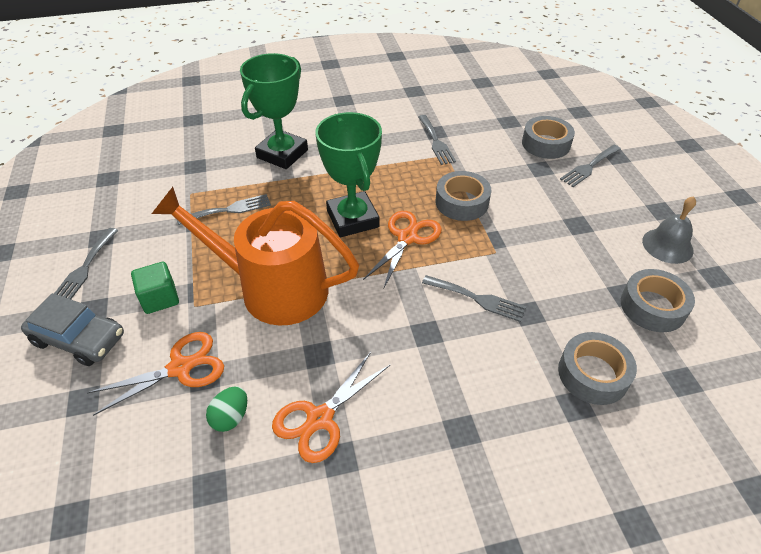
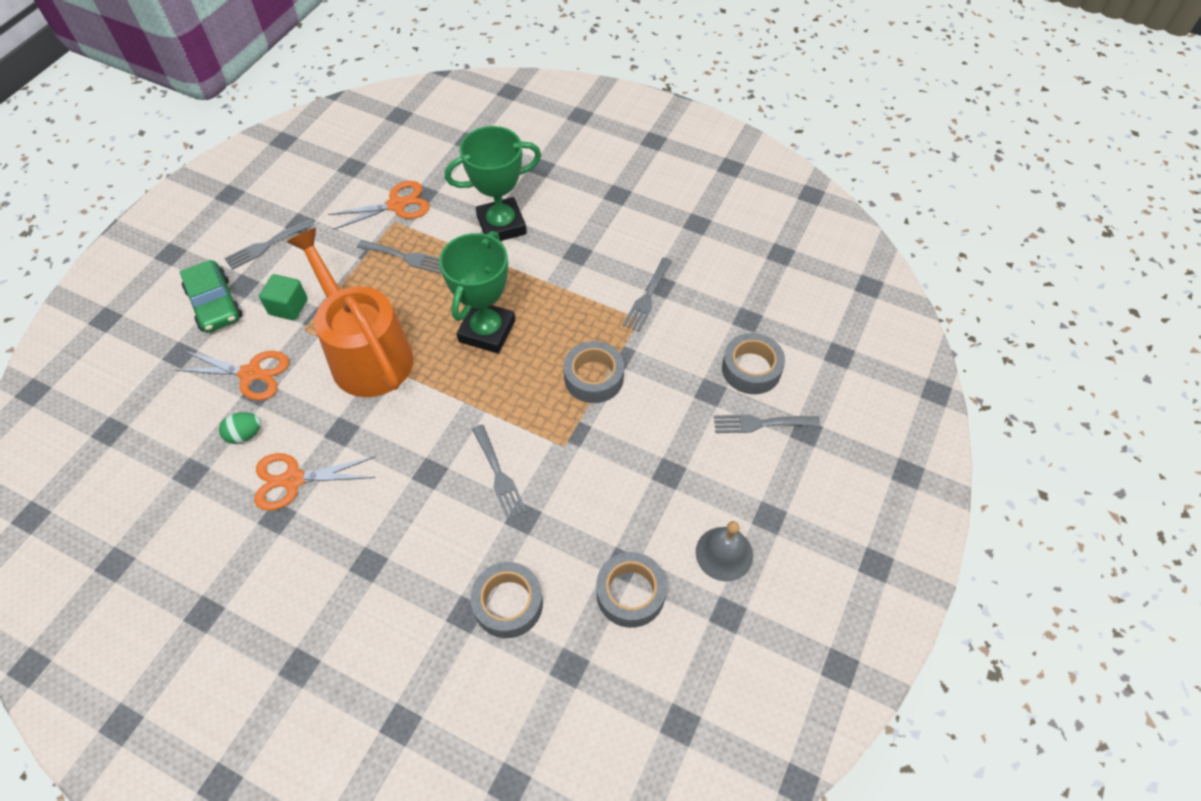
camera: 40 degrees right, 10 degrees up
grey car [21,293,124,366] -> green car [180,260,242,333]
orange scissors [363,211,442,288] -> orange scissors moved to [328,181,430,230]

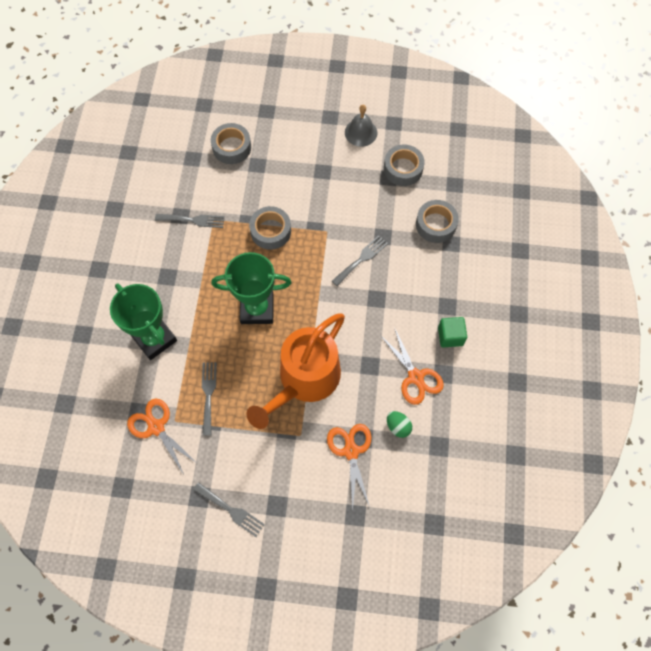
camera: 110 degrees left, 10 degrees up
green car [180,260,242,333] -> none
green cube [259,274,308,320] -> green cube moved to [438,317,467,348]
grey fork [714,414,820,433] -> none

